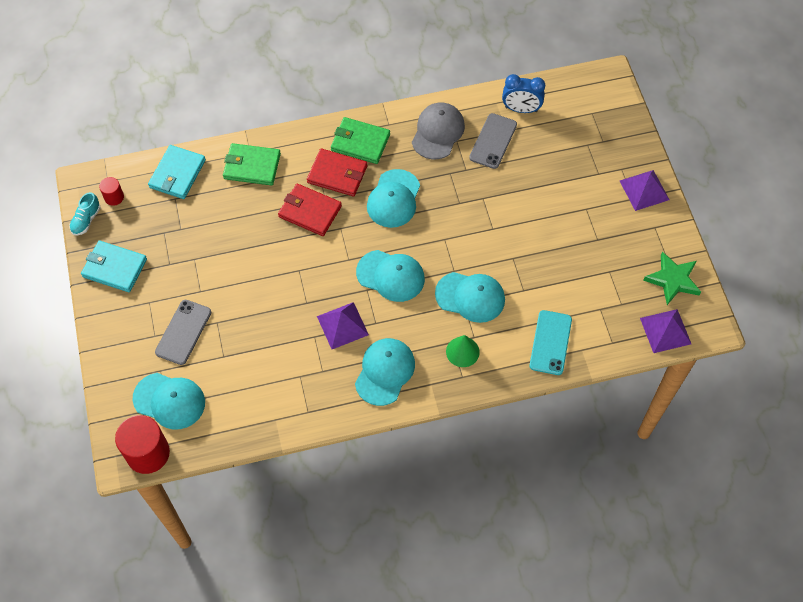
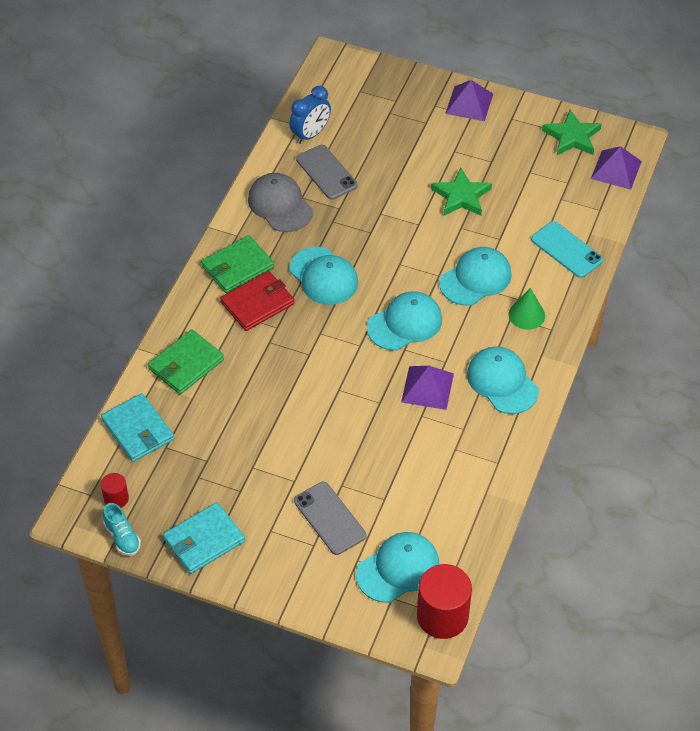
camera: 55 degrees left, 10 degrees down
red wallet [278,184,342,236] -> none
none -> green star [431,168,492,216]

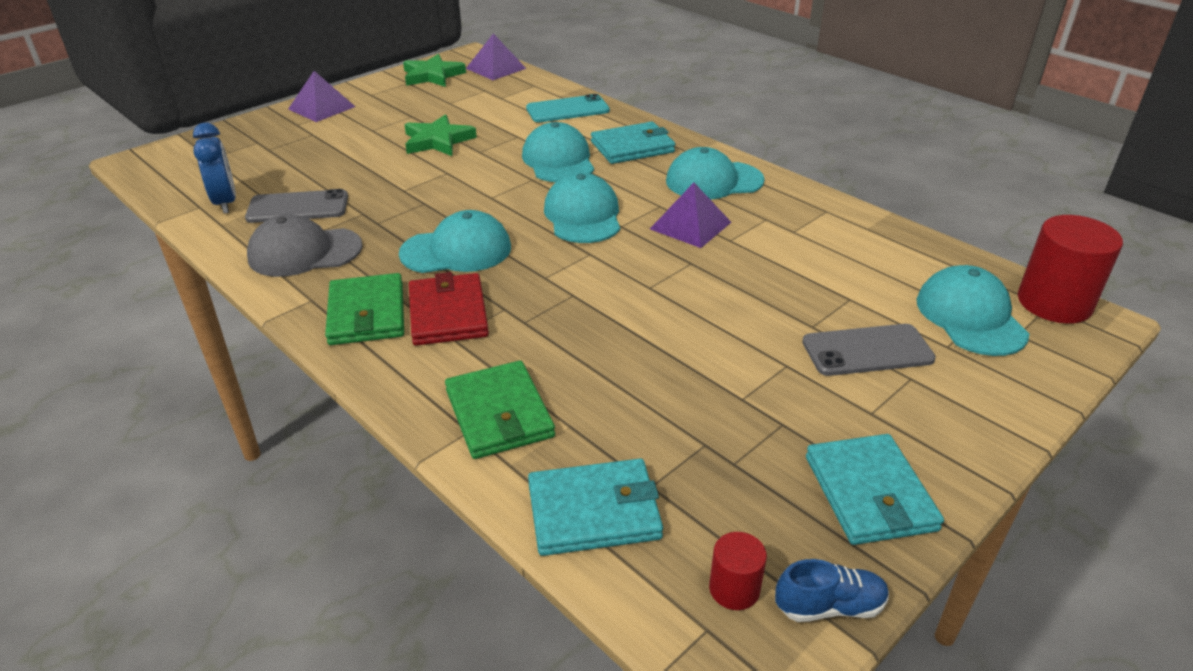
camera: 65 degrees left, 15 degrees down
turquoise shoe [103,503,141,556] -> blue shoe [775,559,889,622]
green cone [508,288,545,330] -> turquoise wallet [591,122,675,164]

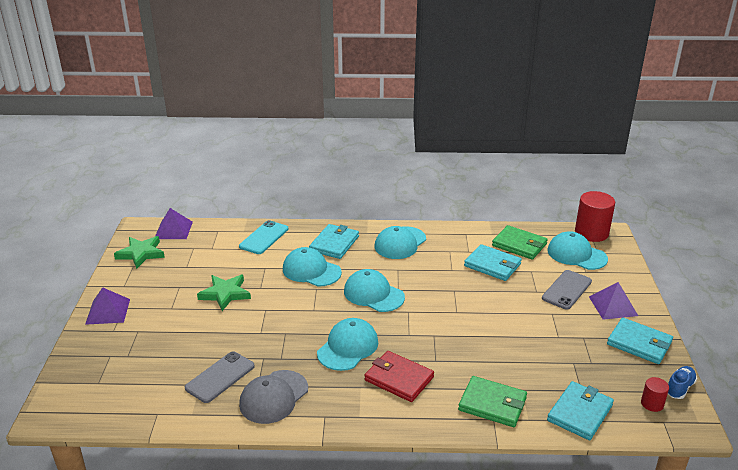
camera: 45 degrees left, 5 degrees down
blue clock [193,123,236,214] -> none
green wallet [325,273,404,345] -> green wallet moved to [492,225,548,260]
purple pyramid [650,183,731,248] -> purple pyramid moved to [589,282,638,320]
none -> turquoise wallet [464,244,522,281]

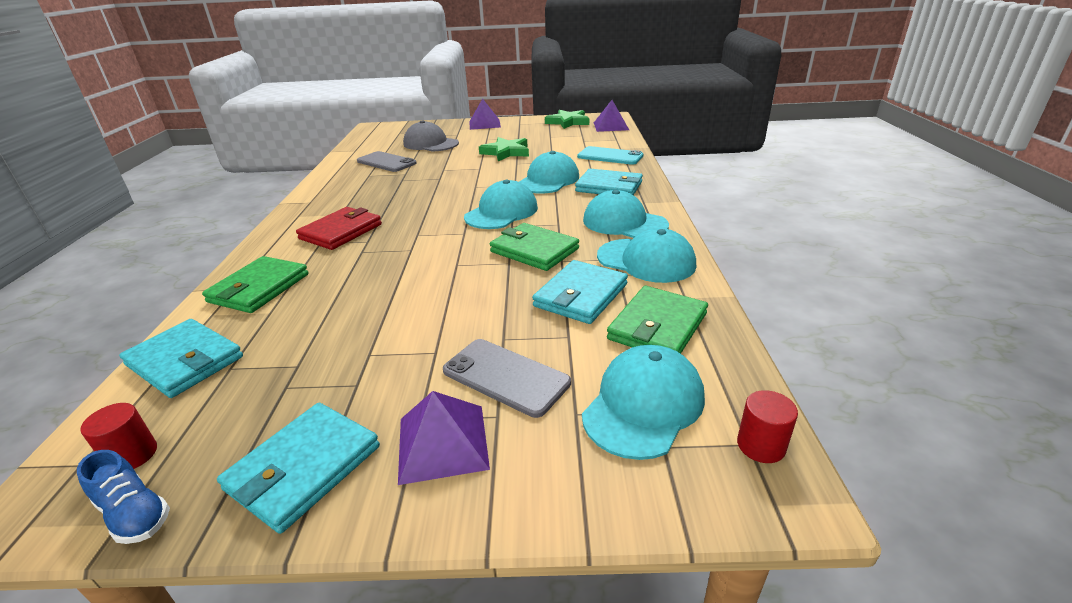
camera: 90 degrees right, 0 degrees up
grey cap [239,370,308,424] -> grey cap moved to [403,120,459,151]
turquoise cap [317,318,378,371] -> turquoise cap moved to [597,228,696,283]
red cylinder [575,191,615,242] -> red cylinder [737,390,798,463], size x0.50
none -> green wallet [490,223,579,271]

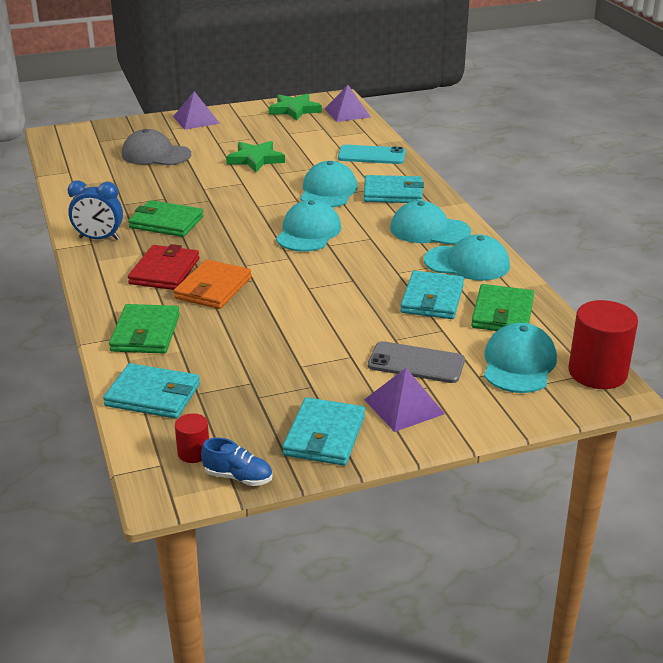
camera: 20 degrees left, 0 degrees up
grey phone [357,151,417,172] -> none
green wallet [490,223,579,271] -> green wallet moved to [128,200,204,237]
red cylinder [737,390,798,463] -> red cylinder [569,300,638,389], size x1.99
none -> blue clock [67,180,123,240]
none -> orange wallet [173,259,251,309]

